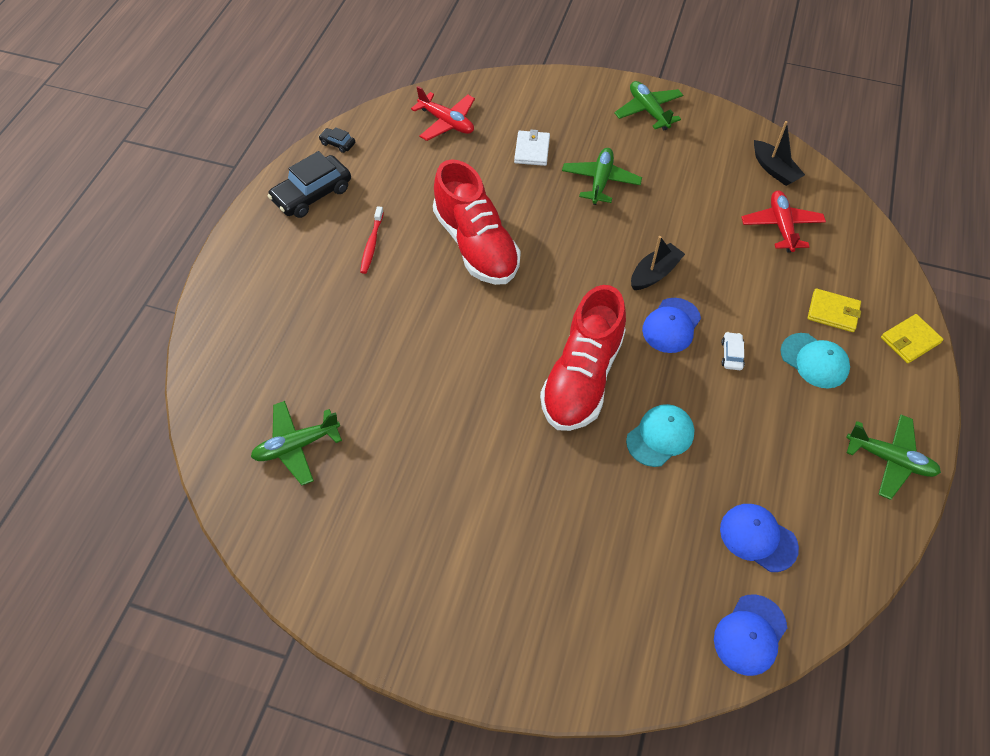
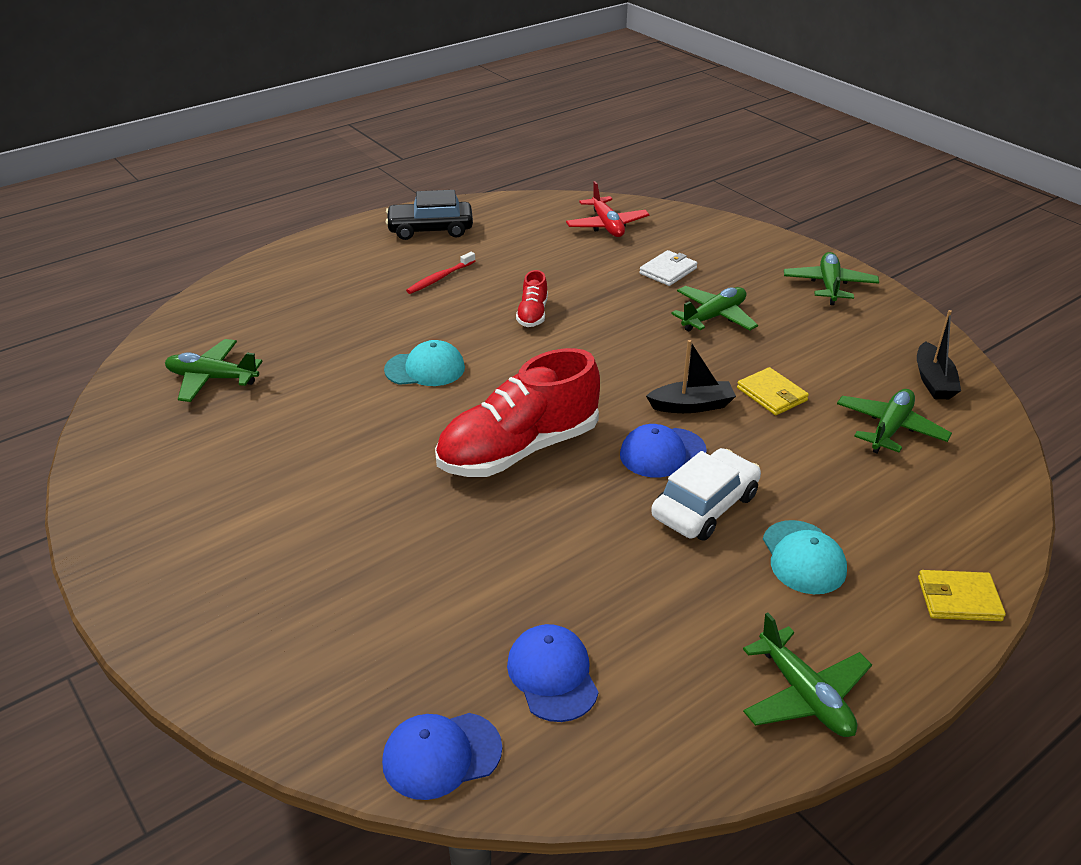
camera: 35 degrees right, 20 degrees down
black car [319,127,355,153] -> none
red shoe [433,159,521,285] -> red shoe [516,270,548,327], size x0.45
turquoise cap [626,404,695,467] -> turquoise cap moved to [384,340,465,386]
white car [721,332,745,370] -> white car [651,448,761,541], size x2.16
red plane [742,190,826,253] -> green plane [837,389,952,453]
yellow wallet [808,288,861,332] -> yellow wallet moved to [737,367,809,415]

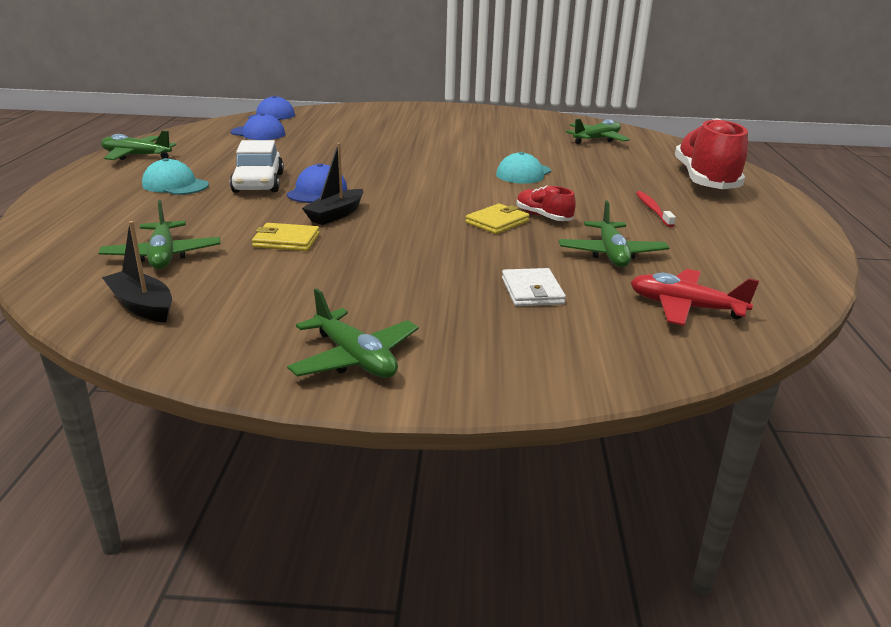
camera: 130 degrees right, 10 degrees down
black car [386,190,473,240] -> none
red shoe [435,348,600,477] -> red shoe moved to [675,118,748,189]
green plane [671,286,758,332] -> green plane moved to [559,201,669,267]
yellow wallet [918,570,1006,621] -> yellow wallet moved to [466,204,530,234]

